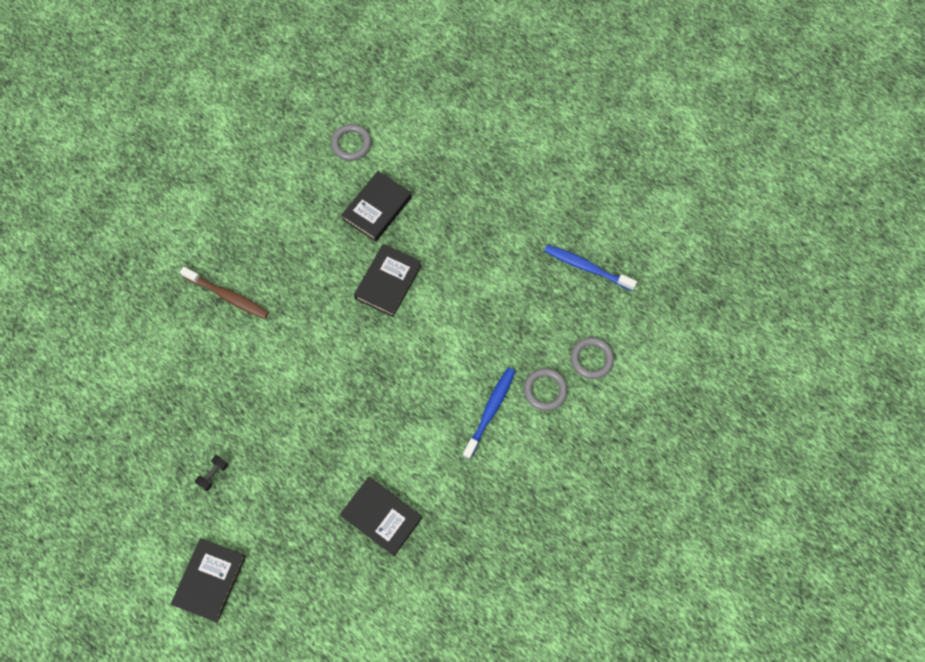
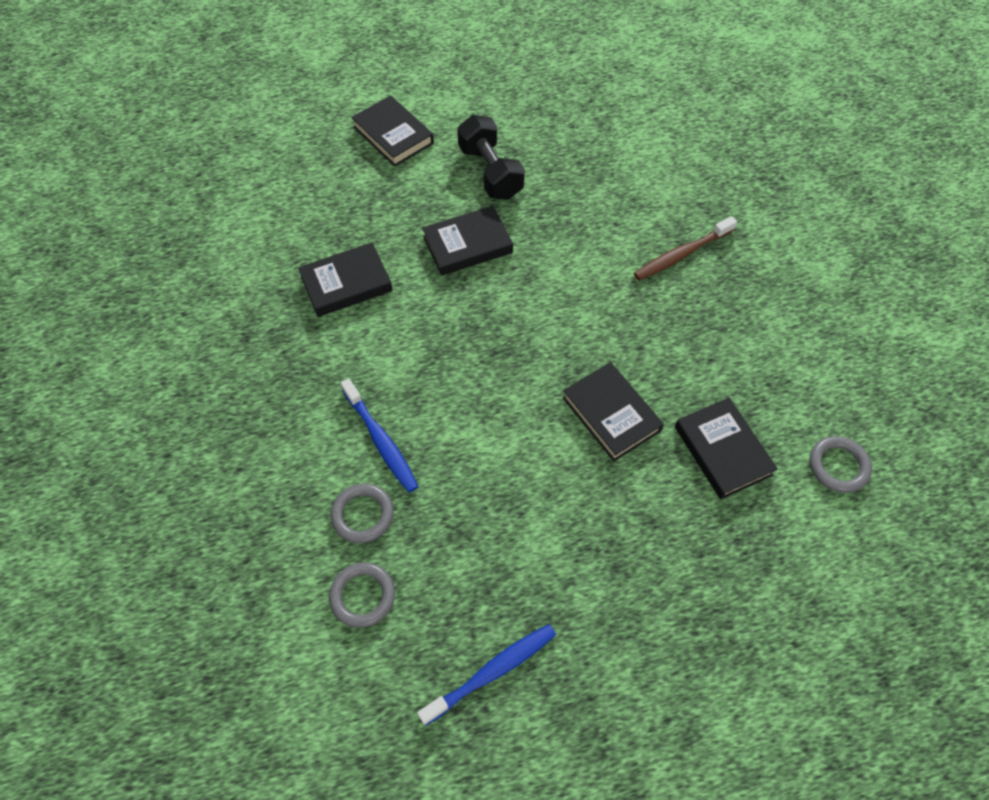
camera: 120 degrees right, 10 degrees down
black dumbbell [195,455,228,491] -> black dumbbell [457,115,525,200], size x2.29
none -> black book [422,206,513,276]

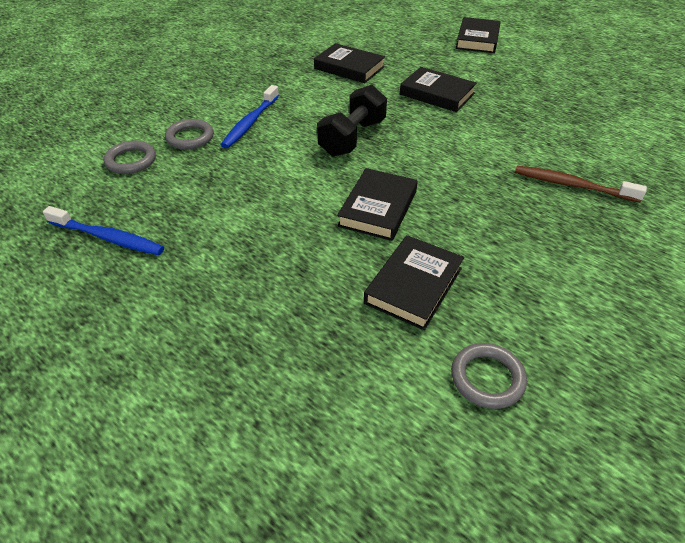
camera: 55 degrees right, 15 degrees down
black dumbbell [457,115,525,200] -> black dumbbell moved to [317,85,387,157]

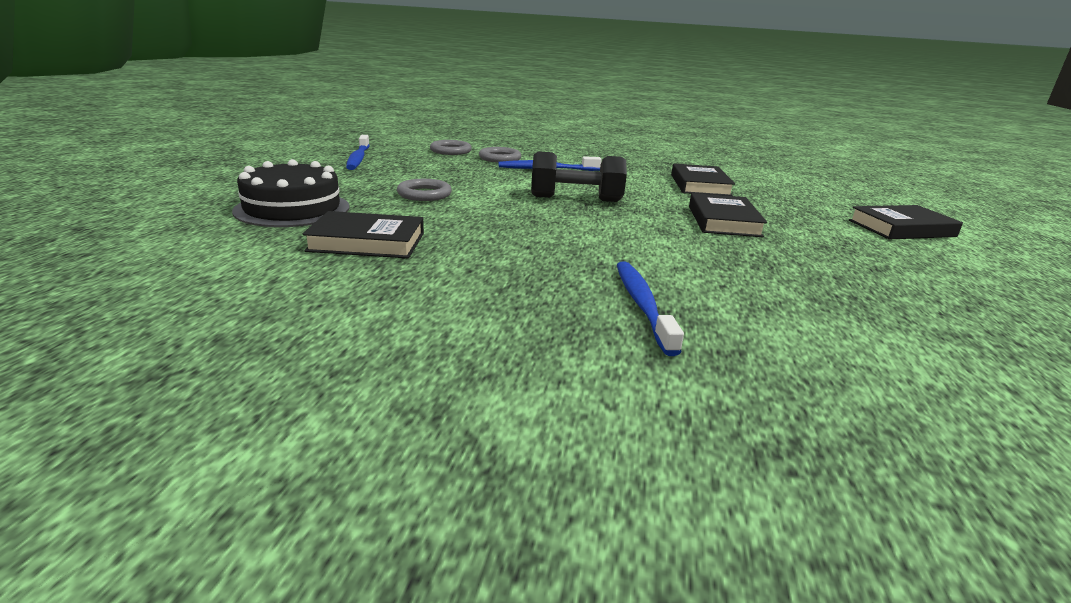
camera: 60 degrees right, 20 degrees down
black book [337,168,418,241] -> none
grey ring [451,343,527,409] -> grey ring moved to [397,179,452,201]
brown toothbrush [515,166,647,202] -> blue toothbrush [617,261,684,356]
none -> black cake [232,159,350,227]

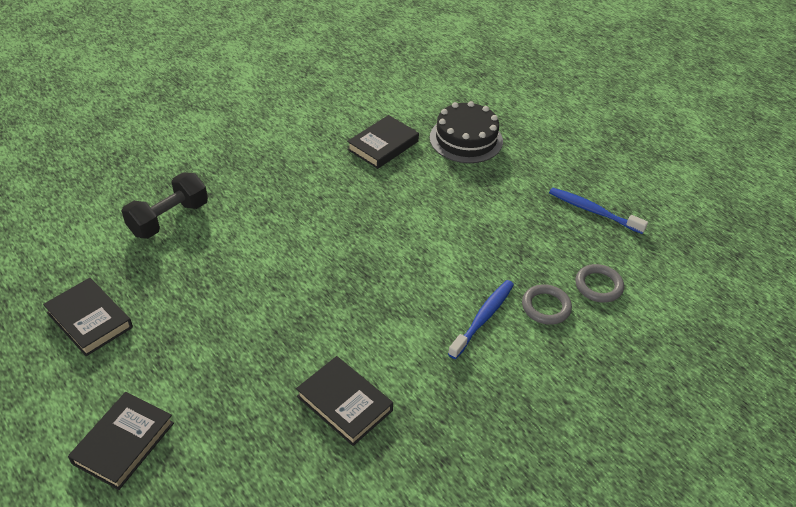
camera: 130 degrees right, 20 degrees up
grey ring [397,179,452,201] -> none
black dumbbell [531,151,627,202] -> black dumbbell moved to [122,172,208,239]
blue toothbrush [617,261,684,356] -> none
black book [689,193,767,237] -> black book moved to [43,278,133,356]

